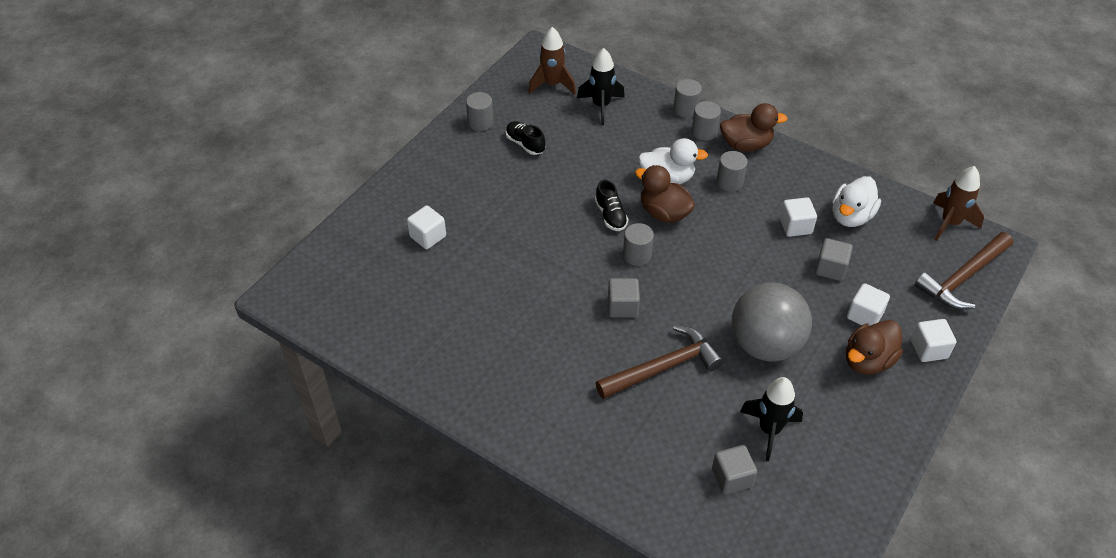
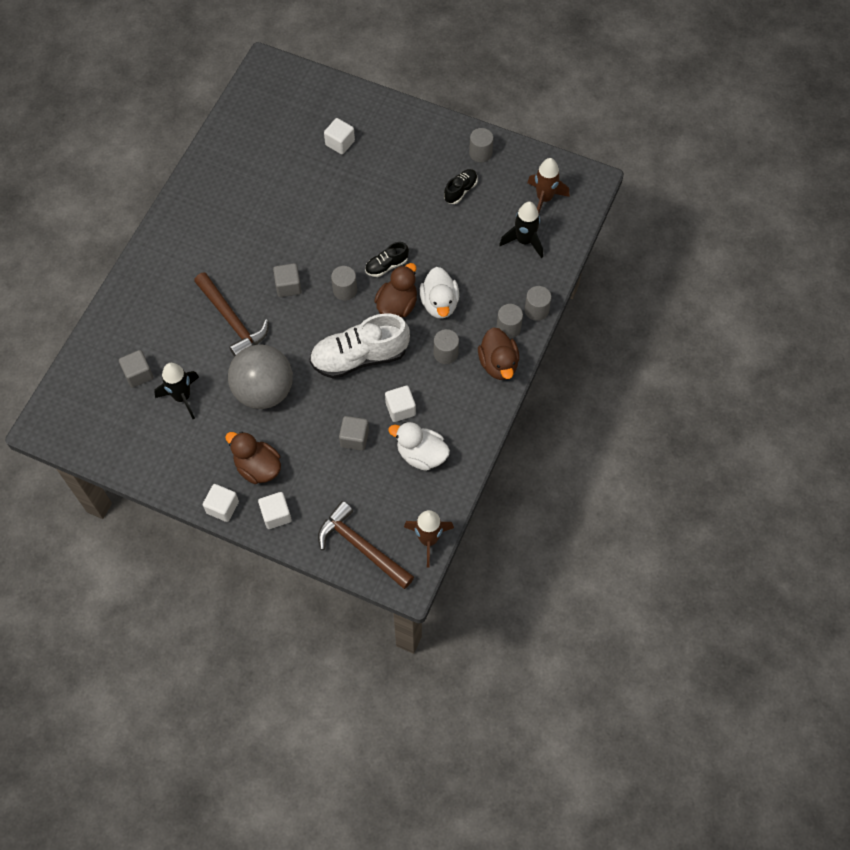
camera: 80 degrees right, 15 degrees up
white cube [847,283,890,326] -> white cube moved to [203,484,239,522]
none -> white shoe [310,313,410,378]

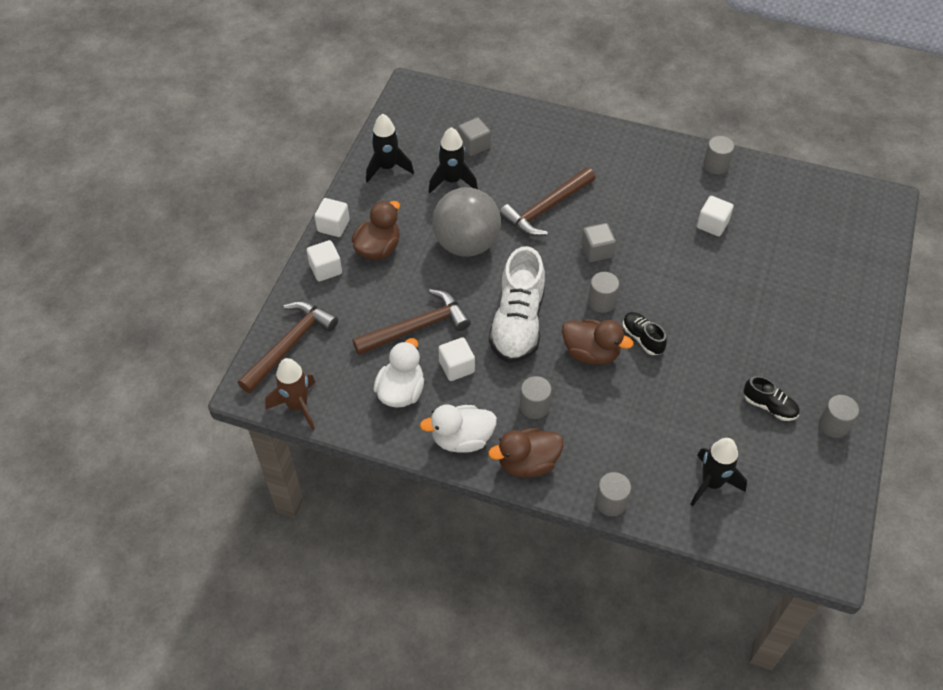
camera: 85 degrees right, 10 degrees down
white shoe [310,313,410,378] -> white shoe turned 150 degrees counterclockwise [489,246,545,363]
white cube [324,118,355,154] -> white cube moved to [697,196,734,236]
grey cube [339,416,369,451] -> brown hammer [352,289,471,355]
white duck [420,267,459,319] -> white duck moved to [420,405,497,453]
grey cylinder [496,304,523,338] -> grey cylinder moved to [703,136,734,174]
brown rocket [528,158,569,213] -> none
none -> black rocket [366,114,414,183]

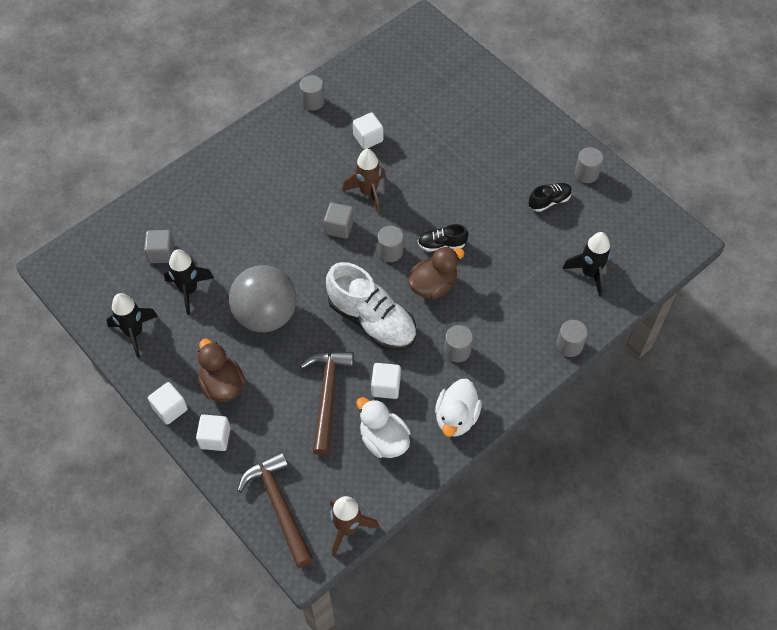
camera: 60 degrees left, 5 degrees up
brown duck [488,428,564,477] -> none
brown hammer [500,167,595,236] -> none
none -> brown rocket [342,149,386,213]

